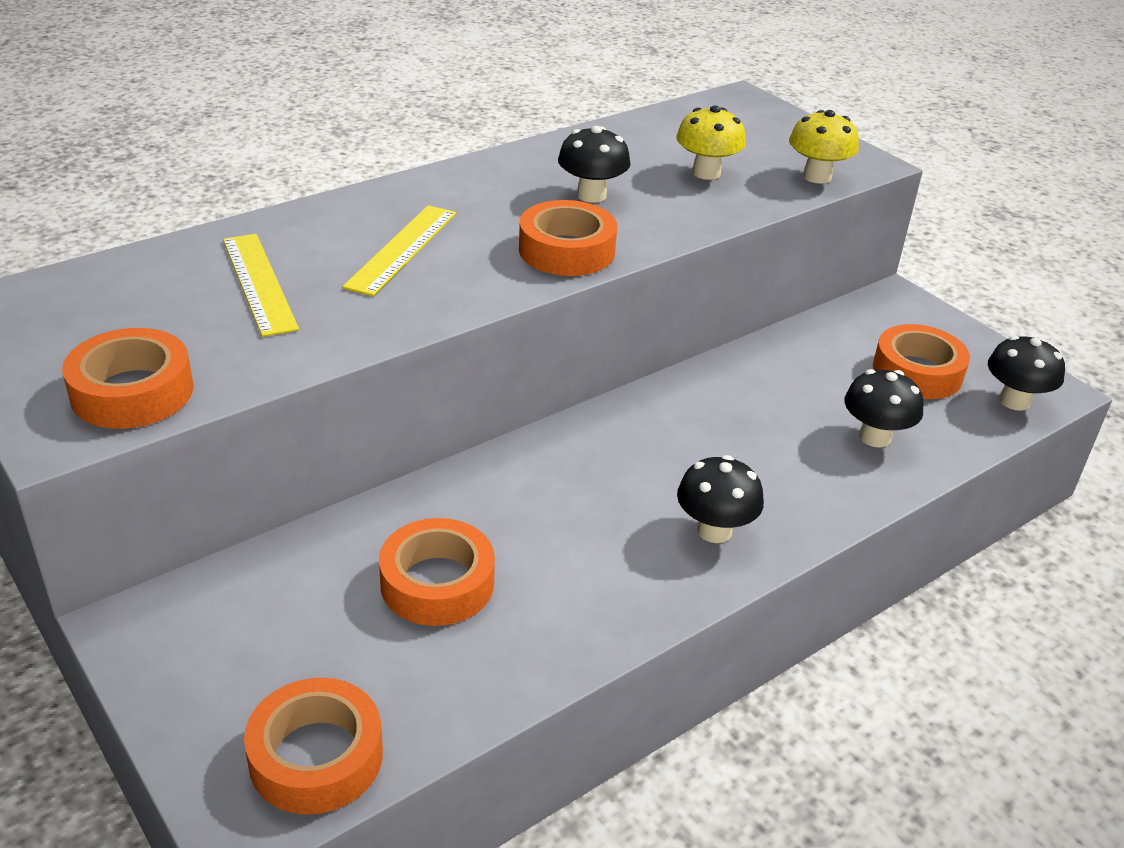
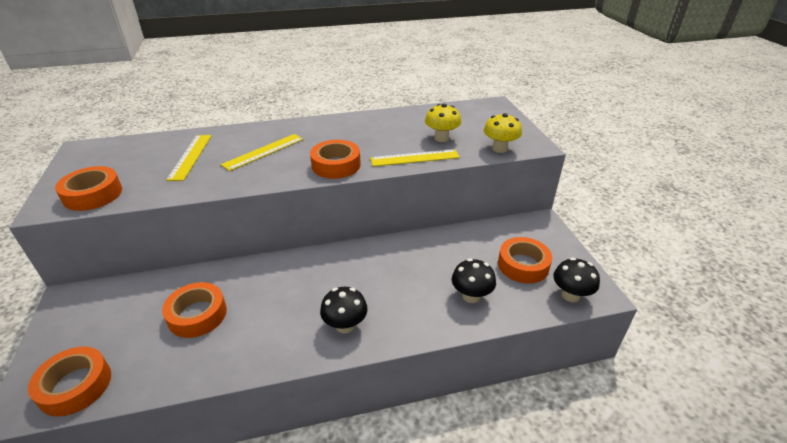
camera: 25 degrees right, 0 degrees up
black mushroom [558,126,631,203] -> none
none -> yellow ruler [370,149,460,167]

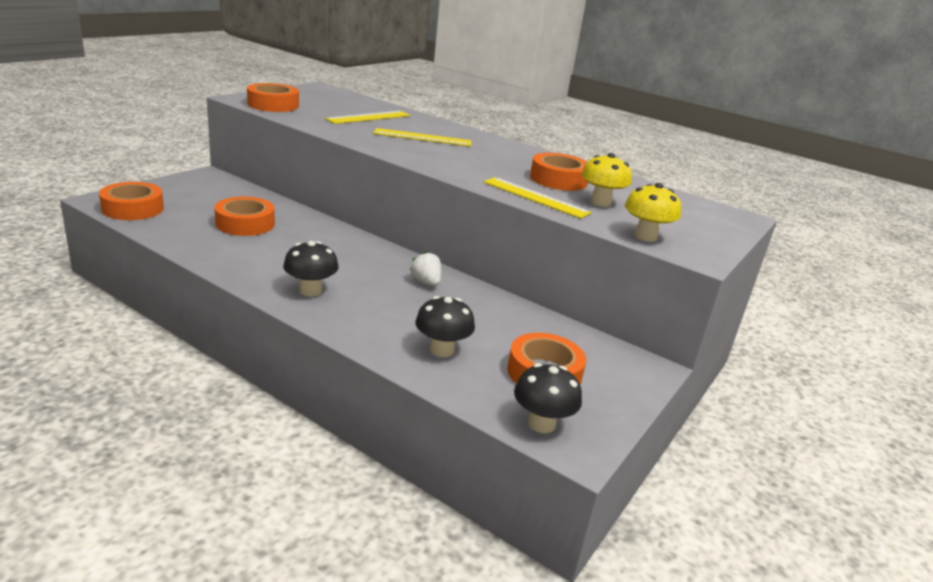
camera: 45 degrees right, 10 degrees down
orange tape [310,140,361,179] -> orange tape moved to [530,153,588,191]
none -> white strawberry [410,251,441,286]

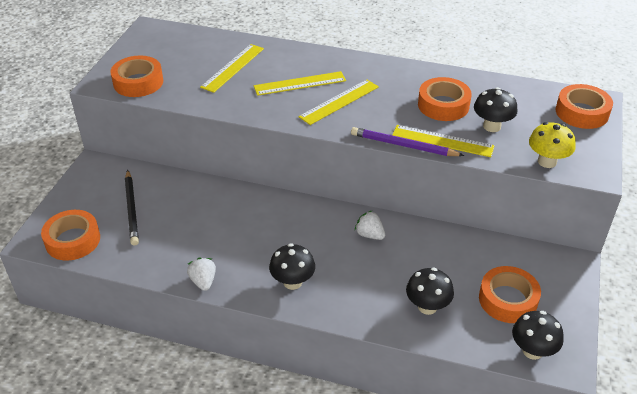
camera: 15 degrees left, 15 degrees up
orange tape [215,197,275,236] -> orange tape moved to [556,84,613,129]
yellow mushroom [581,153,632,207] -> black mushroom [474,87,517,132]
none -> black pencil [125,170,139,246]
none -> white strawberry [187,258,216,291]
none -> yellow ruler [298,80,379,125]
none -> purple pencil [351,127,464,156]

